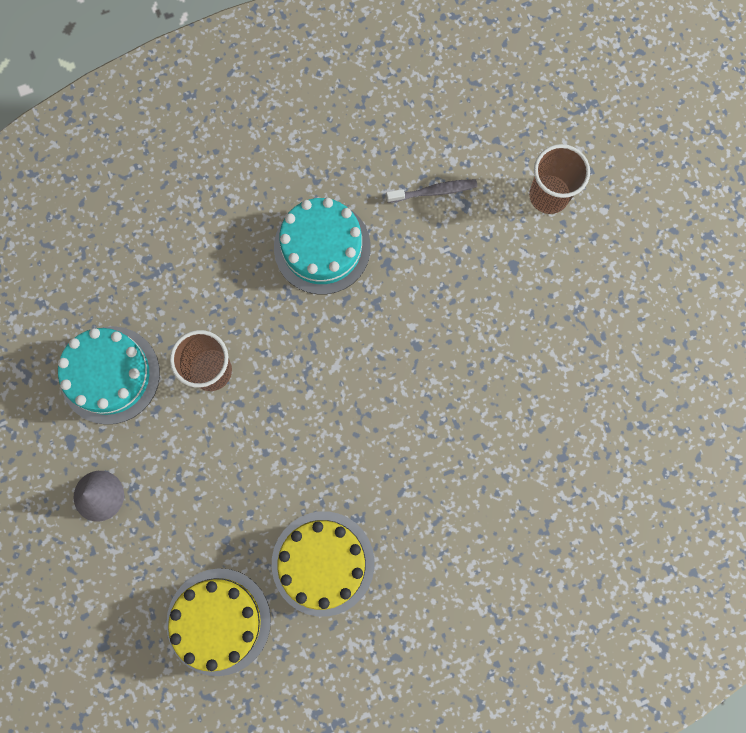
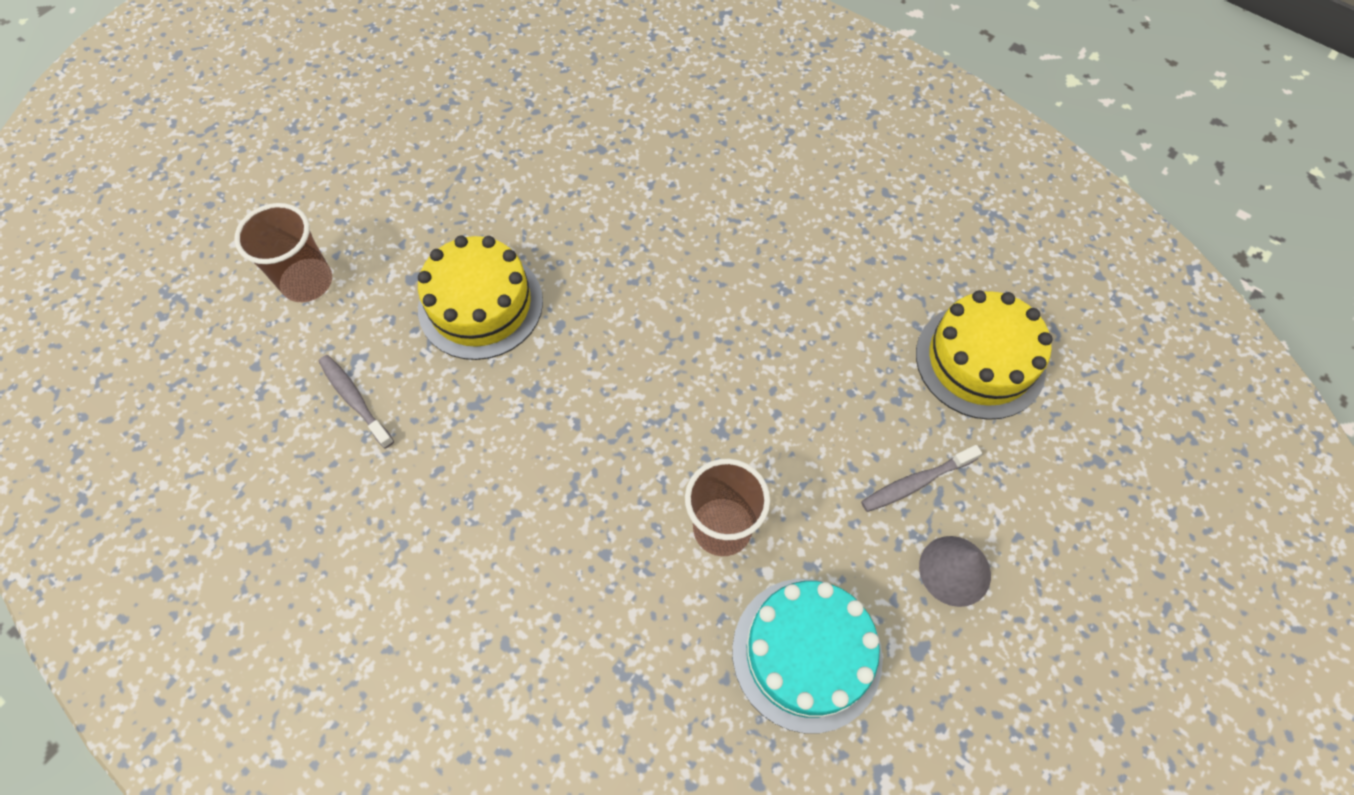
camera: 120 degrees left, 15 degrees down
yellow cake [272,511,374,617] -> yellow cake moved to [418,236,543,360]
turquoise cake [274,198,371,294] -> none
none -> grey toothbrush [861,445,982,512]

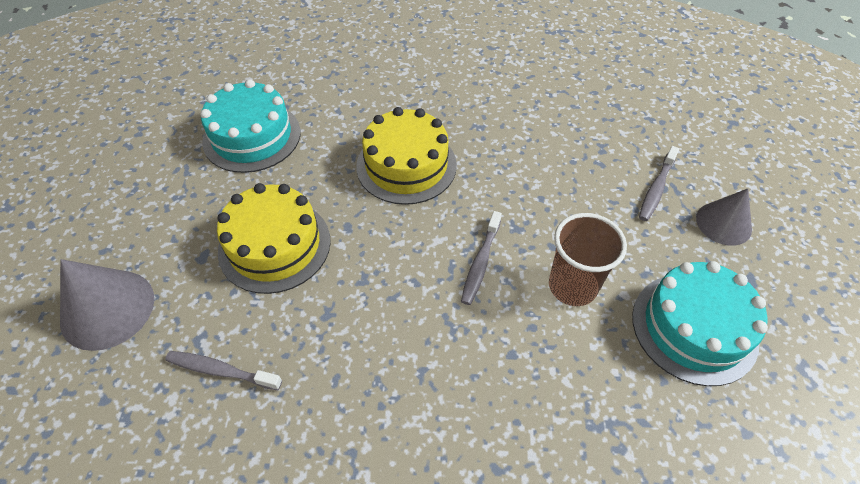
camera: 35 degrees left, 10 degrees down
brown cup [234,203,332,302] -> grey cone [60,259,154,351]
yellow cake [916,290,1053,420] -> yellow cake moved to [356,107,457,205]
none -> turquoise cake [200,79,301,173]
none -> grey toothbrush [461,211,502,305]

